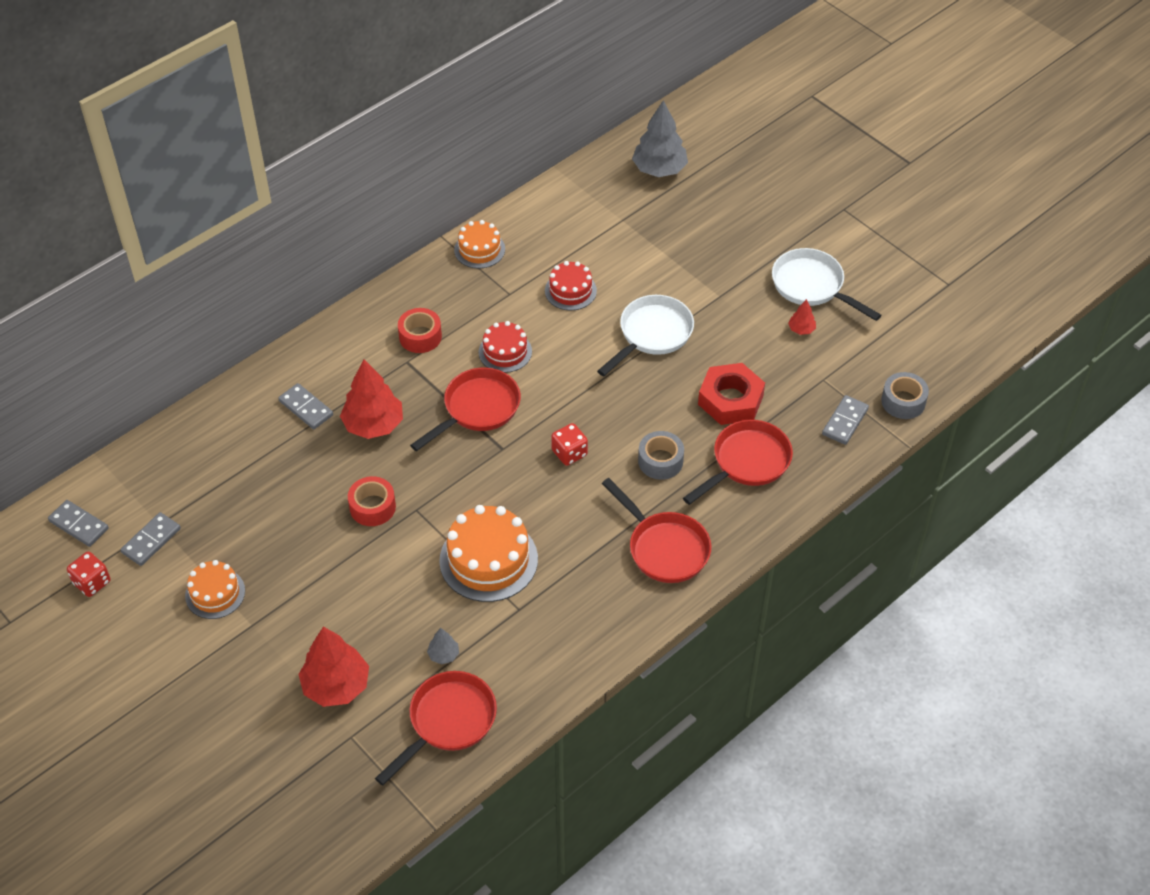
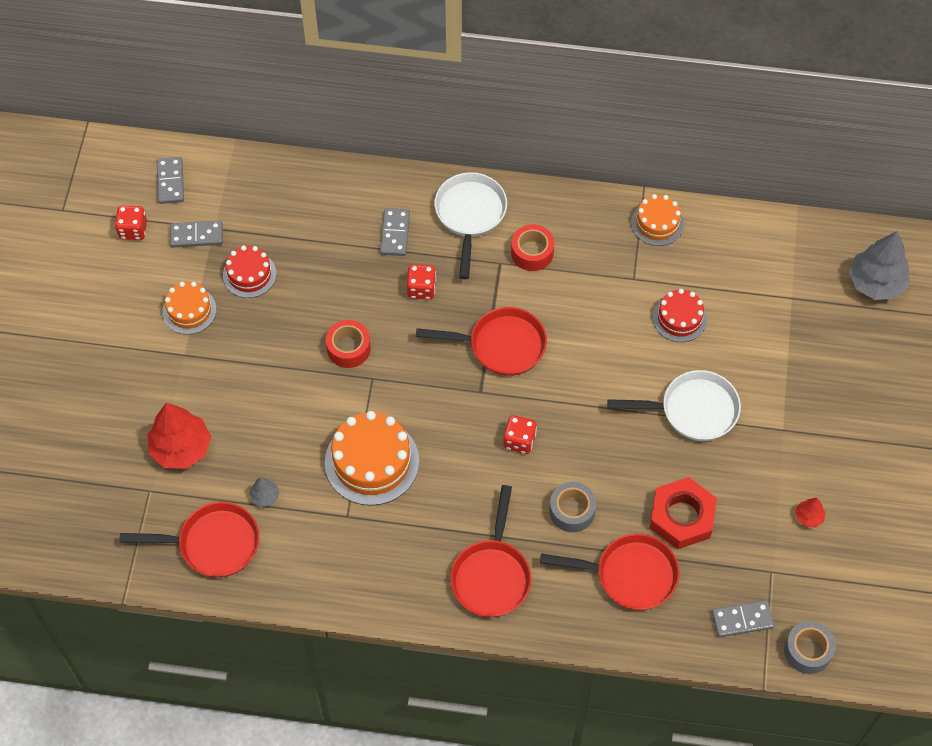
camera: 50 degrees right, 10 degrees up
red tree [340,360,403,439] -> red dice [407,264,436,300]
red cake [479,321,532,373] -> red cake moved to [223,245,276,298]
white pan [772,248,881,321] -> white pan moved to [434,172,507,279]

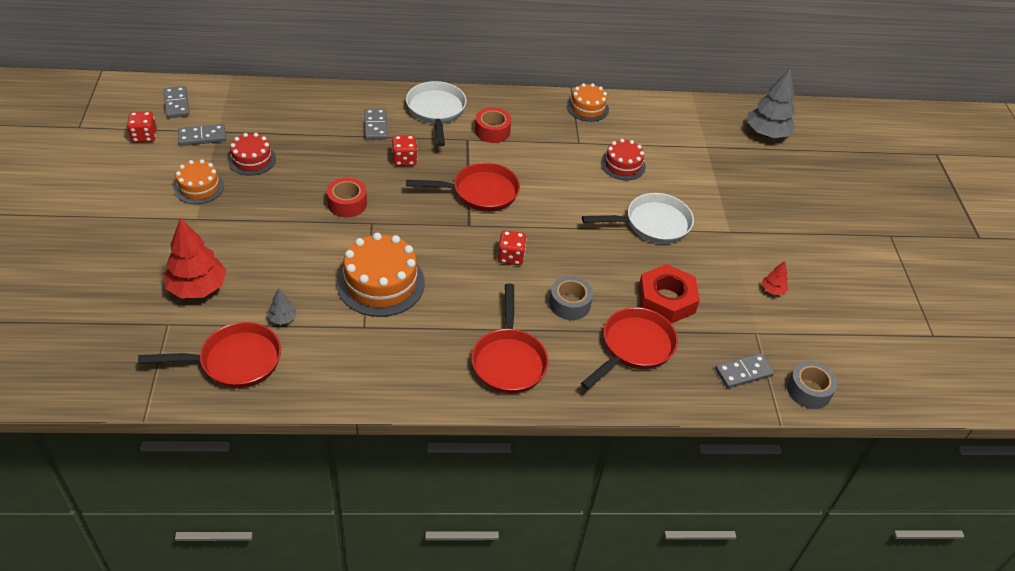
camera: 15 degrees left, 15 degrees down
red pan [540,534,679,610] -> red pan turned 45 degrees counterclockwise [581,307,678,390]

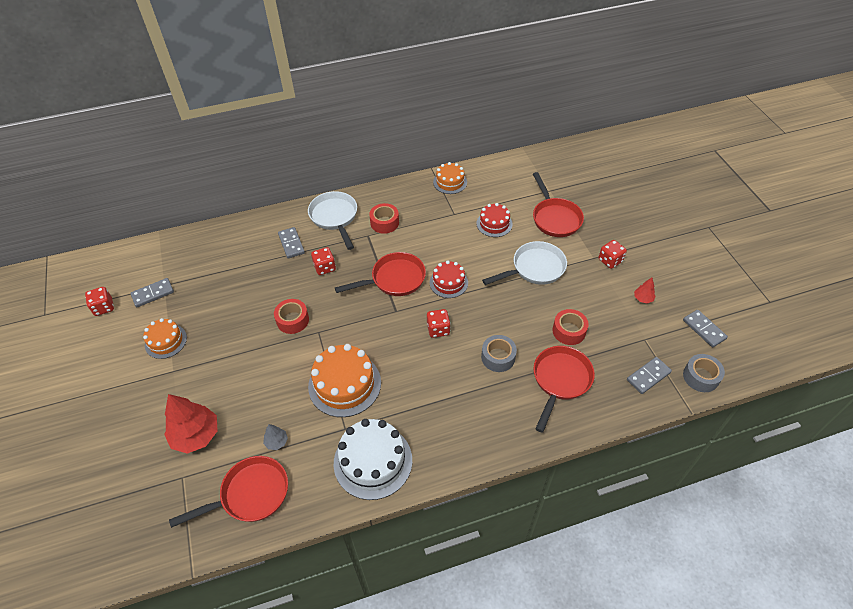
camera: 10 degrees left, 5 degrees up
grey domino [164,86,189,118] -> grey domino moved to [683,310,728,347]
red cake [228,133,276,176] -> red cake moved to [430,261,468,298]
red pan [471,284,549,394] -> red pan moved to [533,172,584,237]
red nut [638,264,700,324] -> red tape [552,309,589,345]
grey tree [747,69,796,138] -> none
none -> white cake [334,419,412,500]
none -> red dice [598,240,627,269]

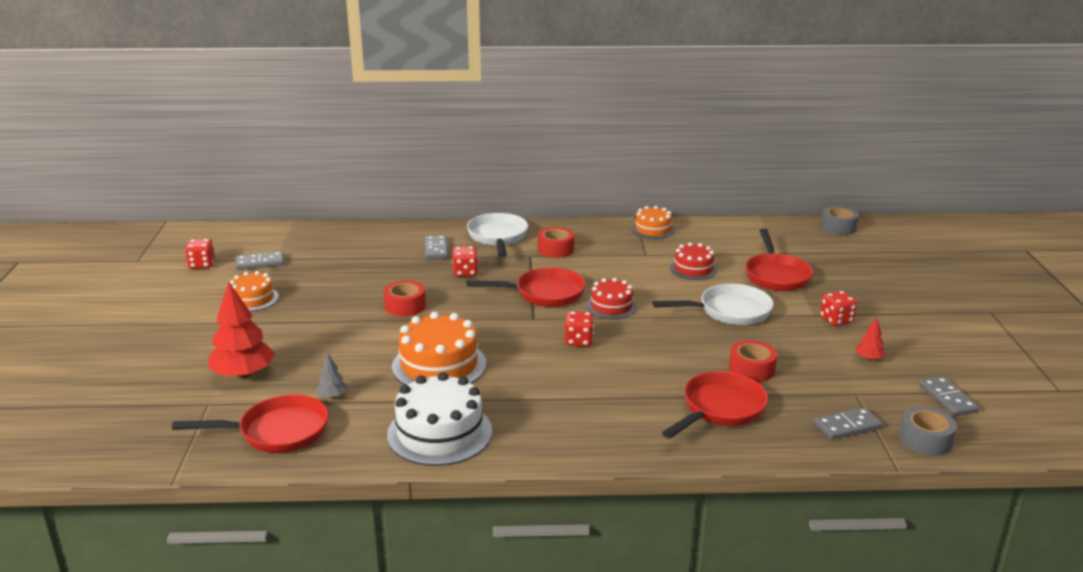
camera: 15 degrees right, 25 degrees down
grey tape [481,335,517,372] -> grey tape moved to [820,206,859,235]

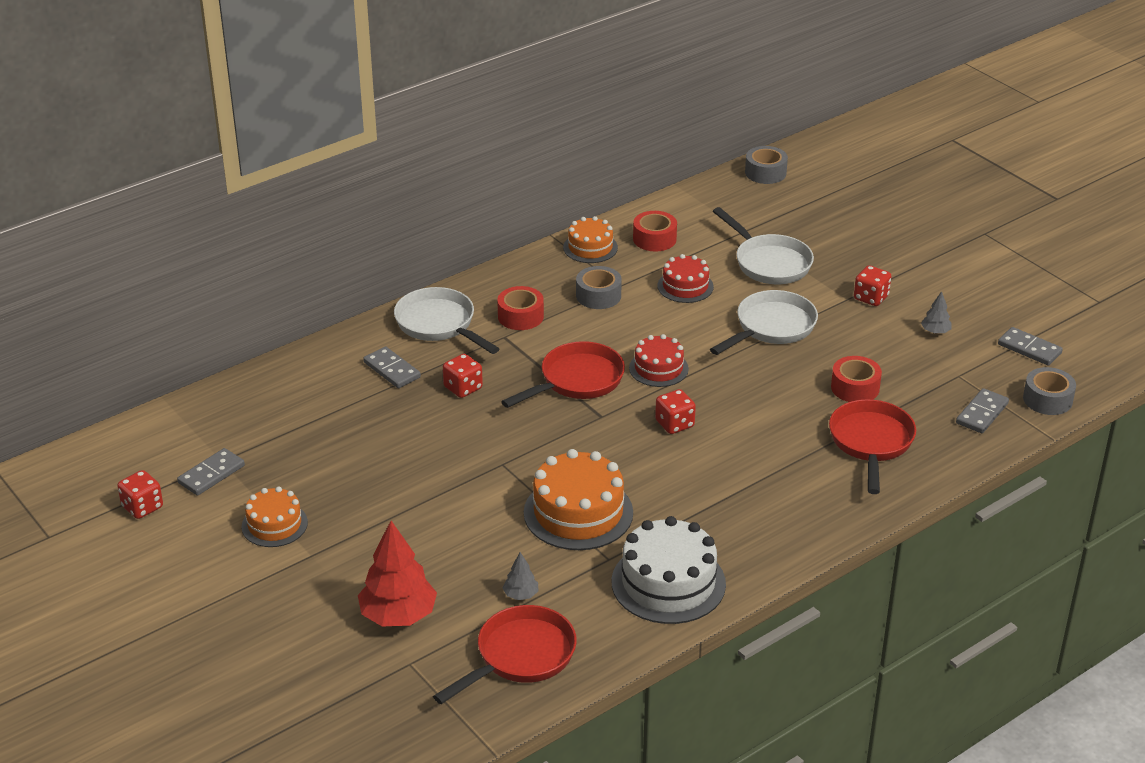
camera: 35 degrees left, 10 degrees up
red tape [384,280,426,317] -> red tape moved to [633,211,677,251]
red pan [745,228,813,291] -> white pan [713,207,814,284]
red tree [855,317,886,360] -> grey tree [921,291,952,334]
none -> grey tape [576,266,622,309]

